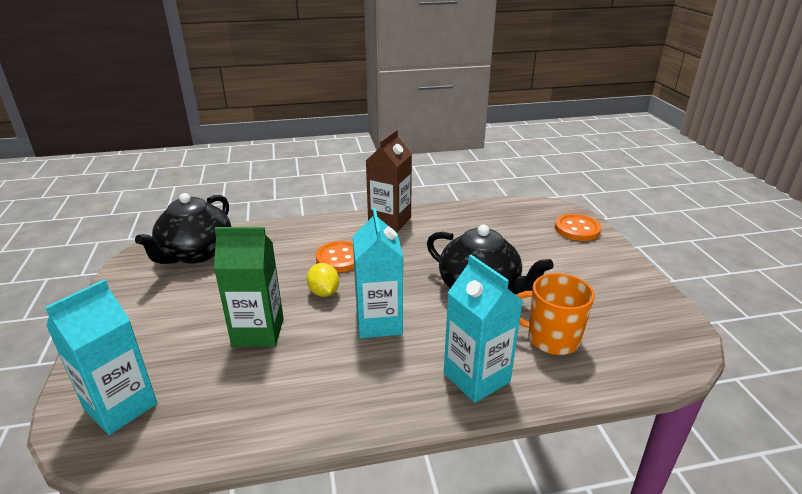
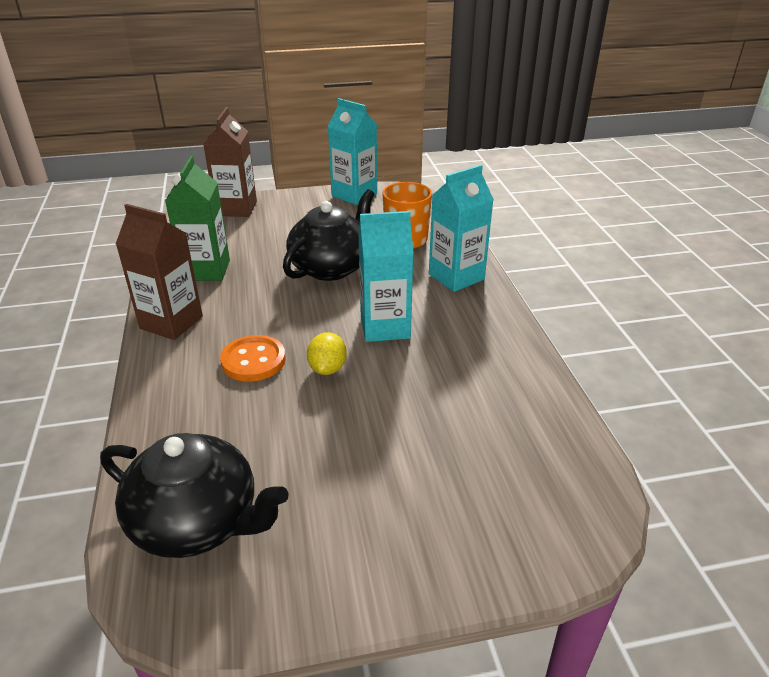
camera: 90 degrees left, 5 degrees up
turquoise carton [45,279,157,435] -> turquoise carton moved to [328,98,377,205]
green carton [214,227,284,347] -> green carton moved to [165,156,230,281]
yellow lemon [307,263,339,297] -> yellow lemon turned 60 degrees counterclockwise [307,332,347,375]
orange button [555,214,601,241] -> brown carton [203,107,257,217]

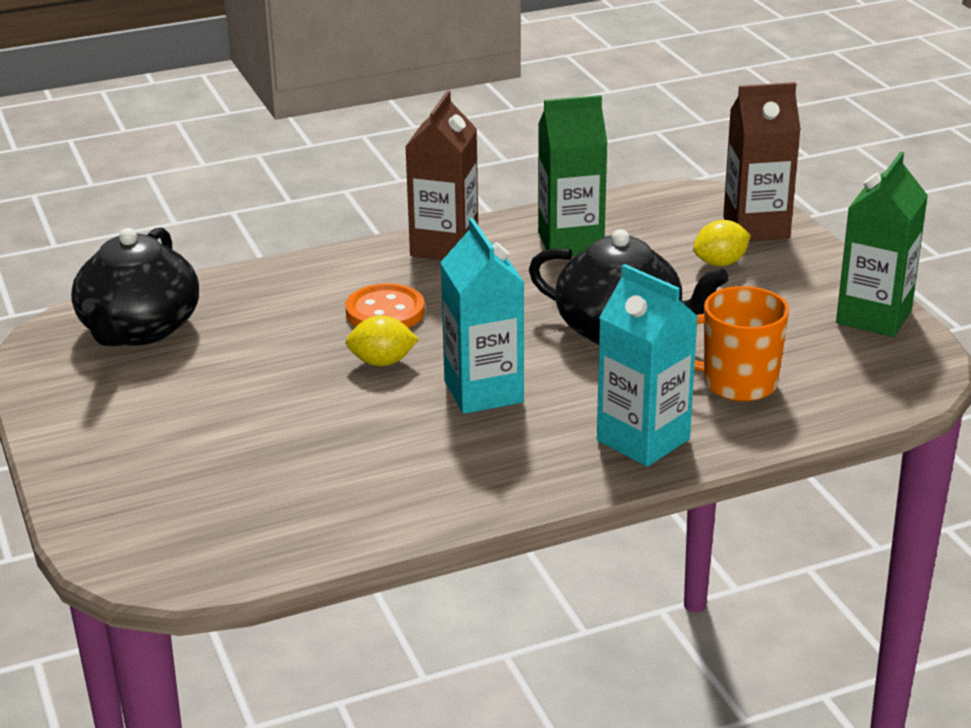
camera: 80 degrees right, 5 degrees down
turquoise carton [328,98,377,205] -> green carton [836,152,928,337]
none -> yellow lemon [693,220,751,266]

